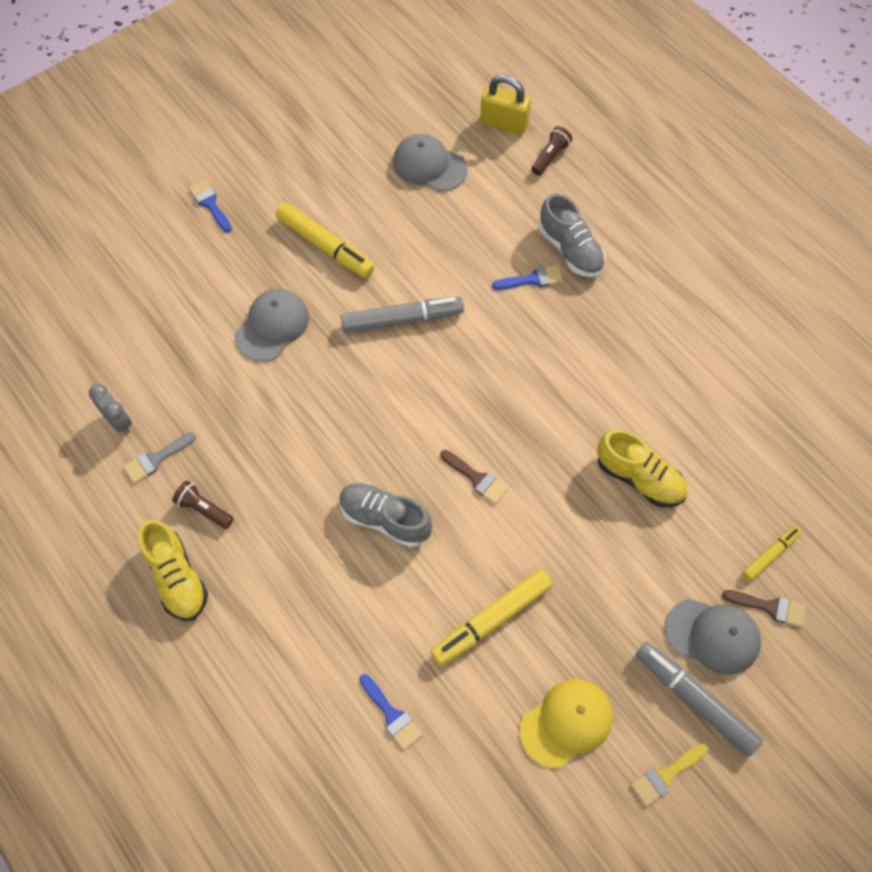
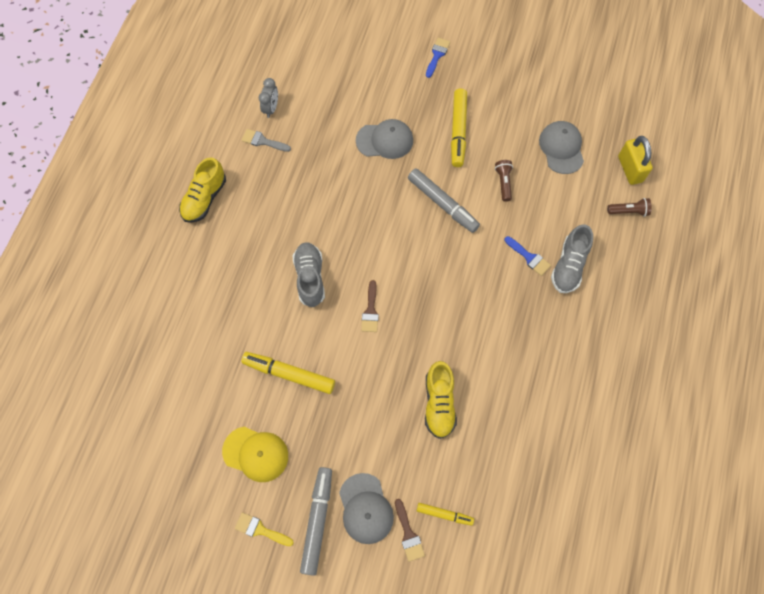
camera: 55 degrees right, 5 degrees up
brown flashlight [172,481,234,529] -> brown flashlight moved to [495,160,513,202]
blue brush [359,674,423,750] -> none

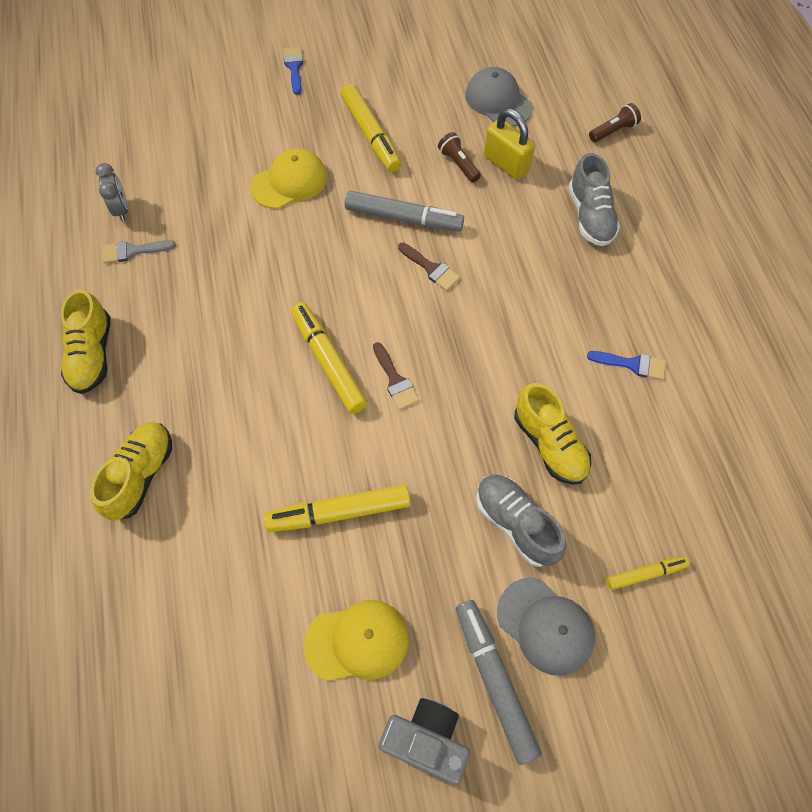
camera: 30 degrees left, 5 degrees down
yellow brush [235,512,294,546] -> grey camera [379,698,470,785]
grey shoe [293,242,325,307] -> grey shoe moved to [476,475,566,567]
grey cap [356,119,413,159] -> yellow cap [250,148,327,209]
brown brush [395,499,425,562] -> brown brush moved to [398,243,460,291]
blue brush [505,236,551,276] -> blue brush moved to [587,351,666,380]
yellow padlock [618,136,653,185] -> yellow padlock moved to [484,109,535,180]
none -> yellow shoe [90,422,172,521]
none -> yellow marker [291,302,368,414]

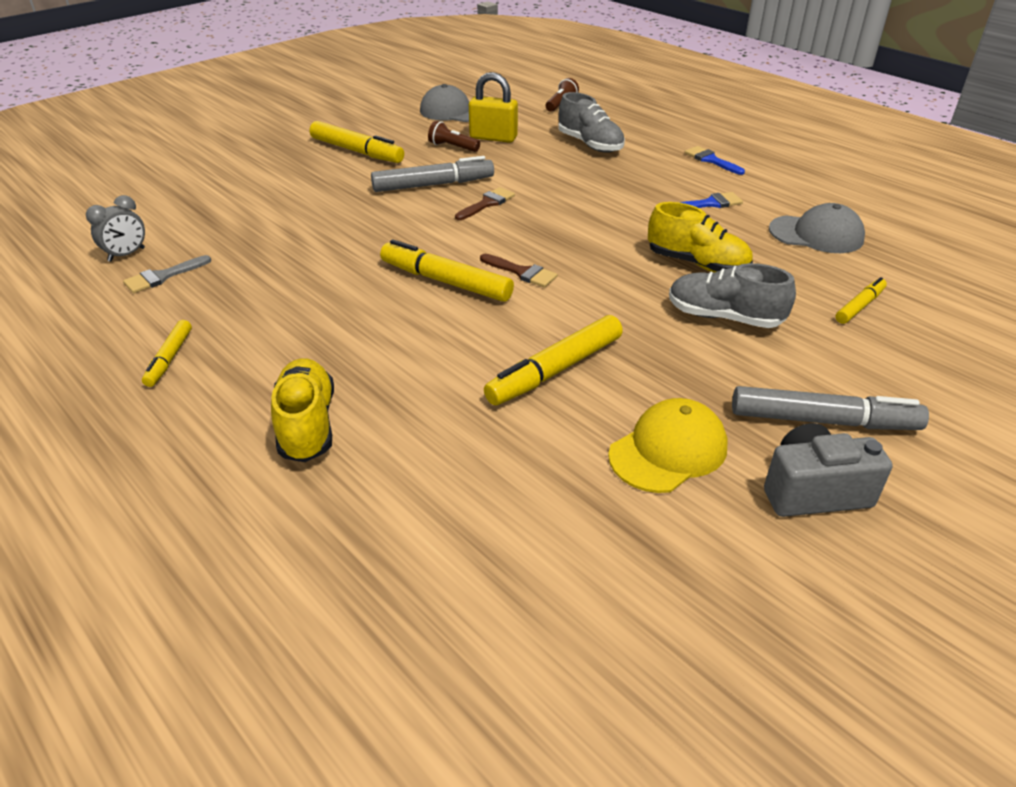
camera: 30 degrees left, 25 degrees down
yellow shoe [61,289,111,394] -> yellow marker [142,320,192,387]
grey clock [96,163,128,222] -> grey clock turned 90 degrees clockwise [86,195,145,262]
yellow cap [250,148,327,209] -> none
blue brush [283,47,303,95] -> blue brush moved to [685,146,745,175]
brown brush [398,243,460,291] -> brown brush turned 60 degrees counterclockwise [455,187,515,220]
grey marker [456,600,542,765] -> grey marker turned 150 degrees clockwise [732,386,929,430]
grey cap [497,578,595,676] -> grey cap moved to [769,203,865,253]

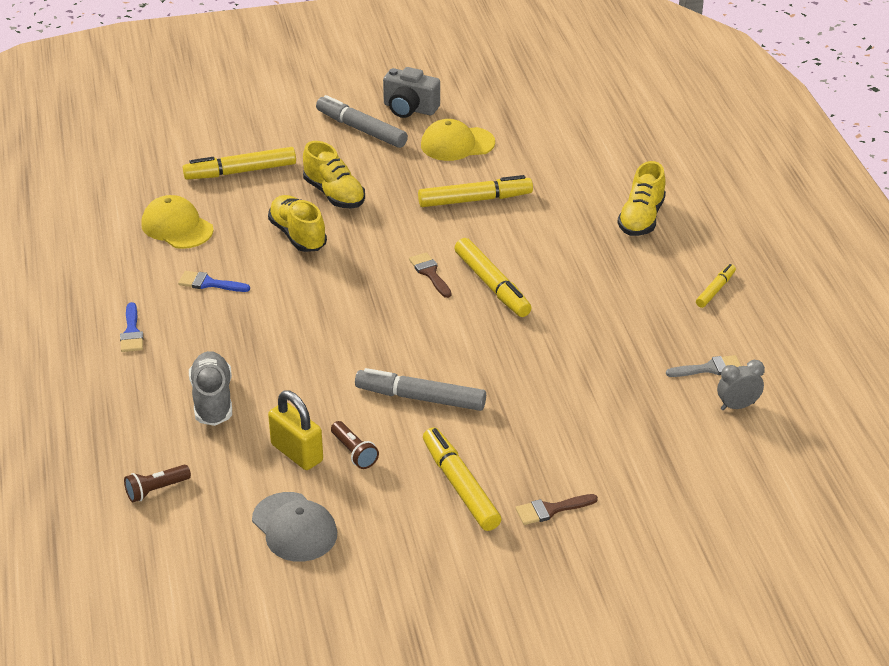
camera: 150 degrees left, 0 degrees up
brown brush [455,187,515,220] -> brown brush moved to [516,494,598,525]
grey shoe [669,263,796,328] -> yellow shoe [303,141,365,208]
grey cap [769,203,865,253] -> yellow cap [141,195,214,249]
yellow marker [836,277,887,324] -> yellow marker [183,147,296,180], size x1.77

